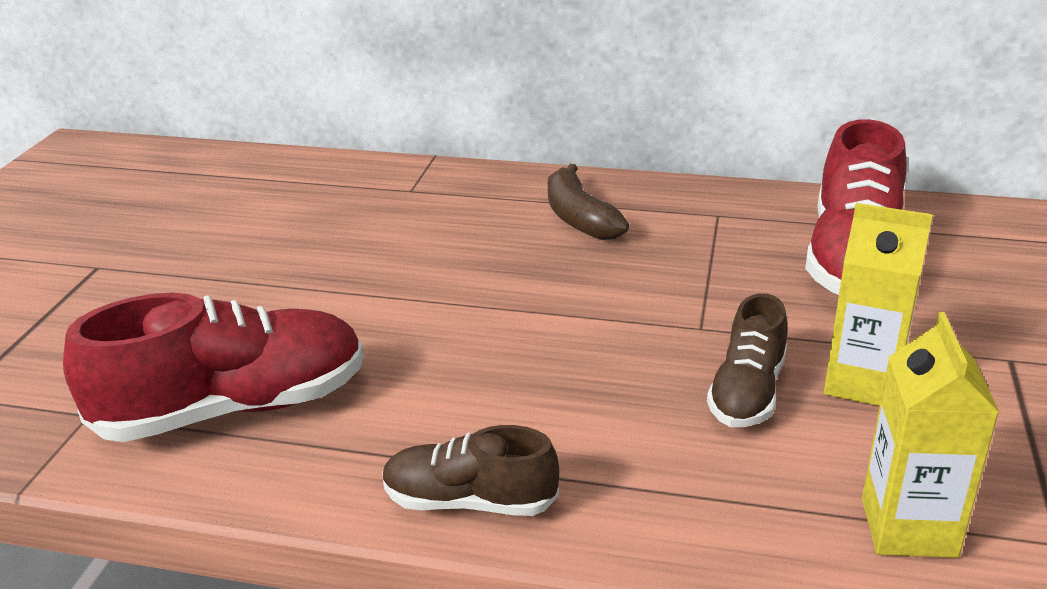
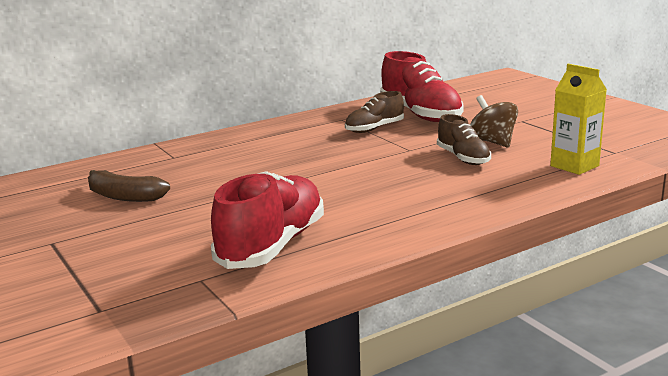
camera: 45 degrees left, 10 degrees down
brown shoe [382,425,559,516] -> brown shoe moved to [345,91,404,133]
brown banana [548,164,629,240] -> brown banana moved to [88,170,170,202]
yellow carton [824,203,933,406] -> brown spinning top [470,95,518,147]

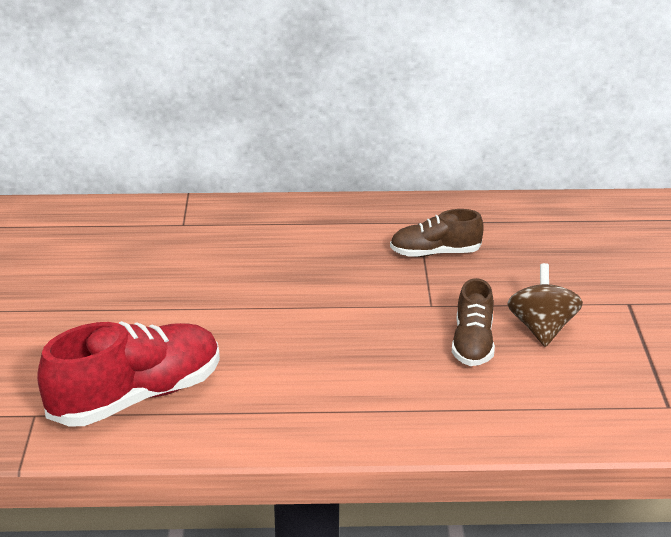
camera: 30 degrees right, 10 degrees up
brown banana [88,170,170,202] -> none
red shoe [380,51,464,122] -> none
yellow carton [550,64,607,175] -> none

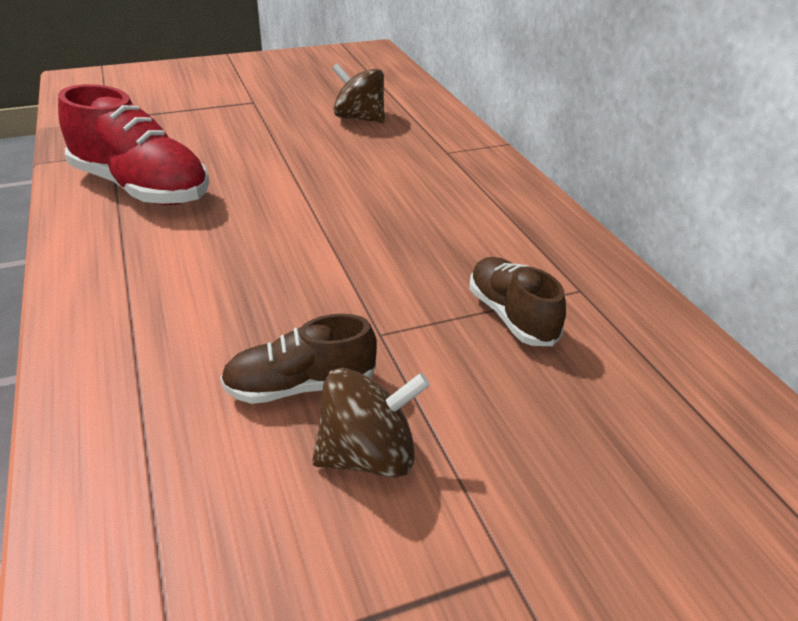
camera: 70 degrees right, 5 degrees up
none -> brown spinning top [332,63,385,123]

